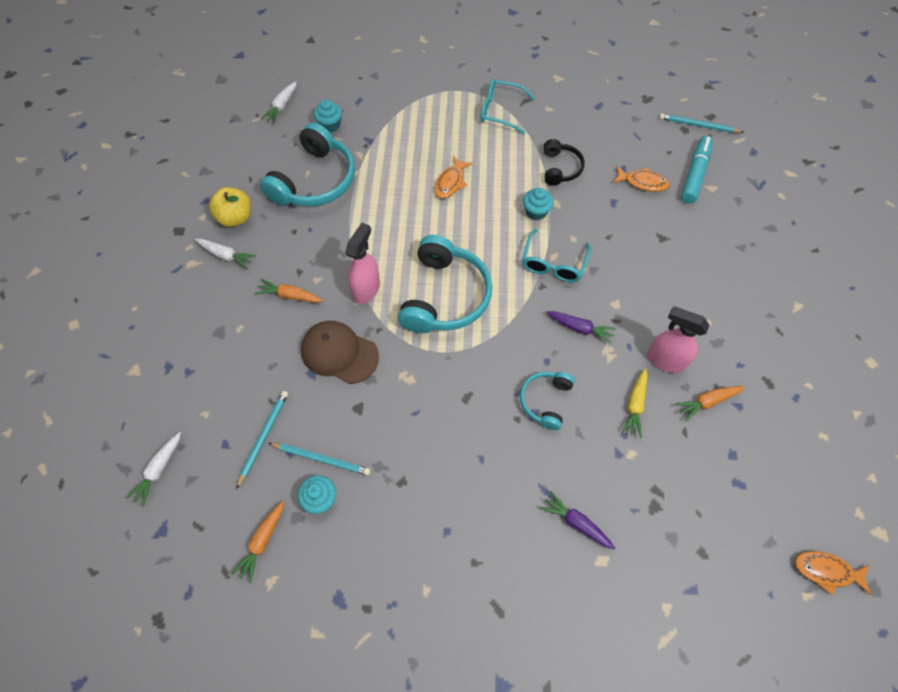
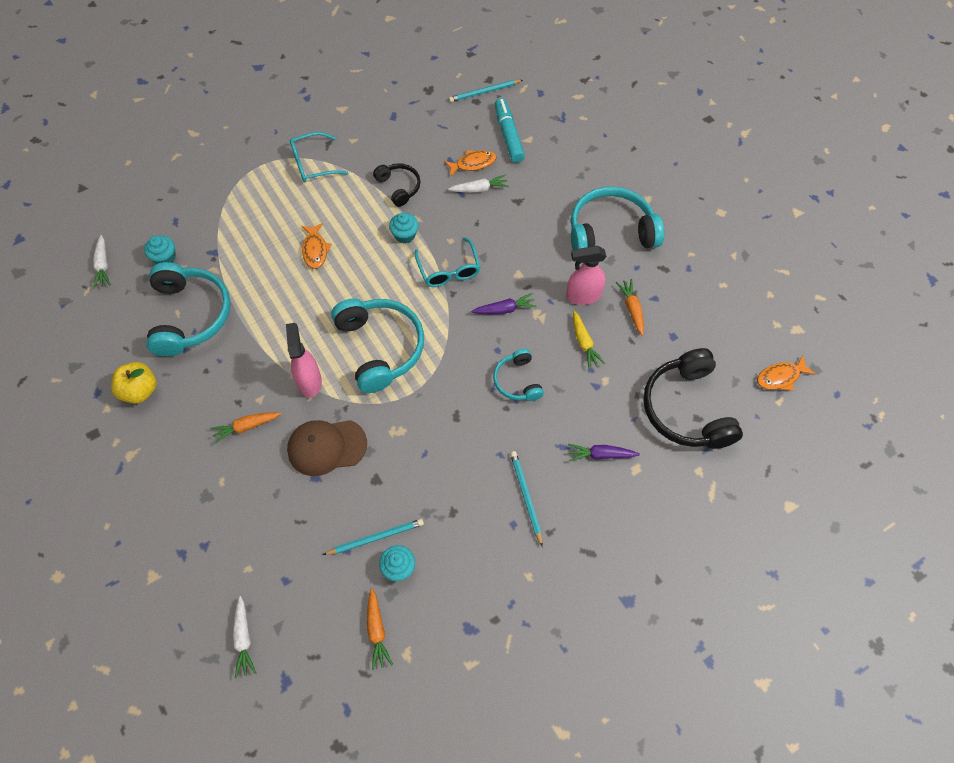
camera: 35 degrees left, 0 degrees up
white carrot [195,239,256,269] -> white carrot moved to [448,174,509,193]
turquoise pencil [236,391,288,489] -> turquoise pencil moved to [510,451,543,547]
orange carrot [675,386,745,422] -> orange carrot turned 135 degrees clockwise [616,279,644,336]
none -> turquoise headphones [571,187,664,250]
none -> black headphones [643,348,743,449]

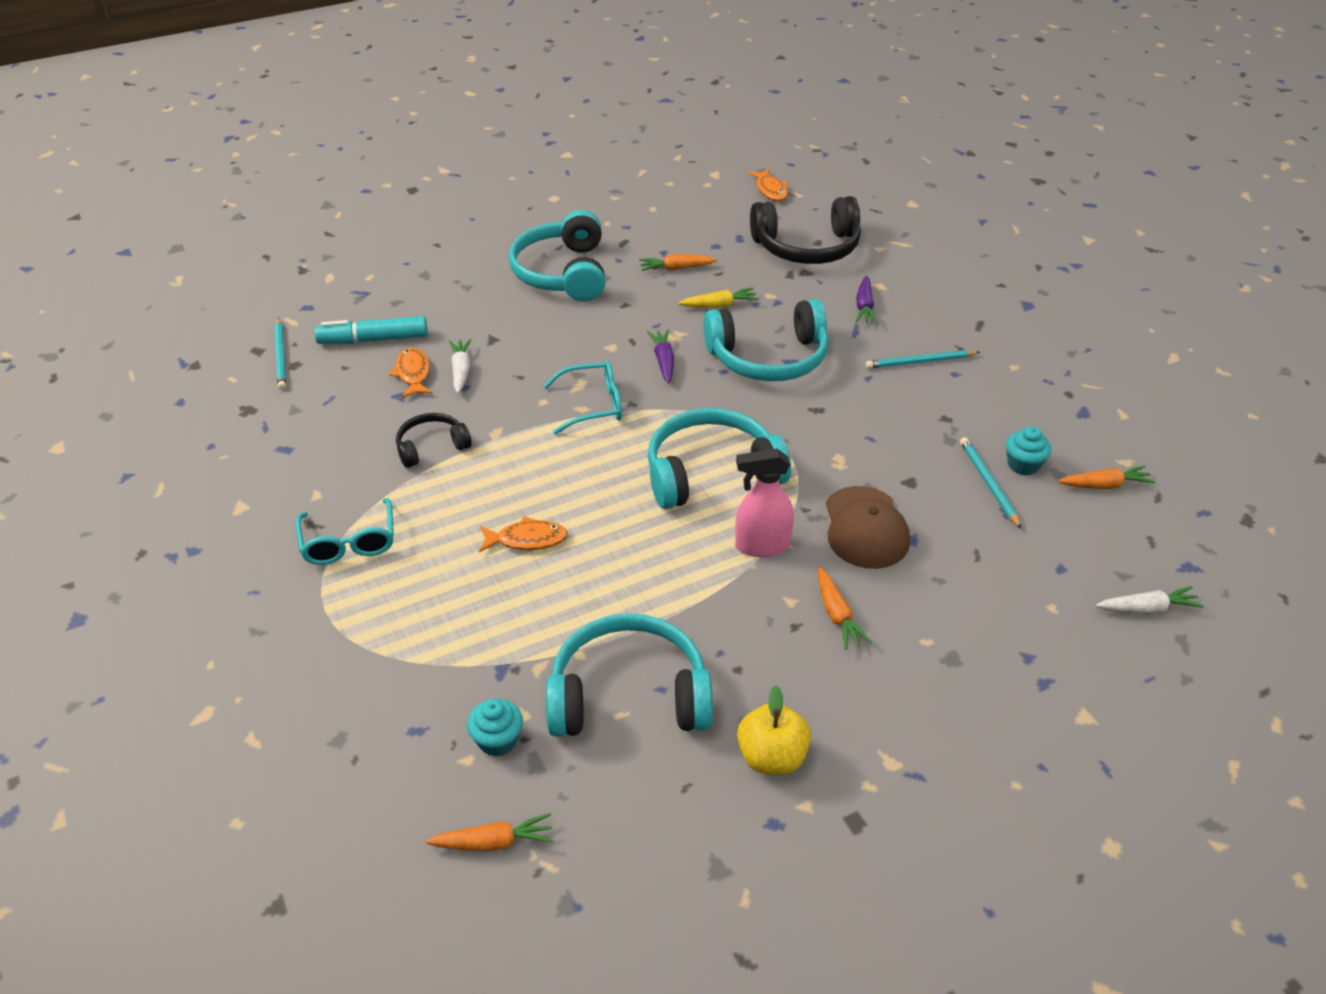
camera: 85 degrees left, 20 degrees down
white carrot [93,235,111,289] -> orange carrot [426,813,553,851]
turquoise cupcake [389,213,419,244] -> none
turquoise headphones [493,349,544,401] -> turquoise headphones [703,299,828,381], size x1.86
pink spray bottle [566,246,606,305] -> none

